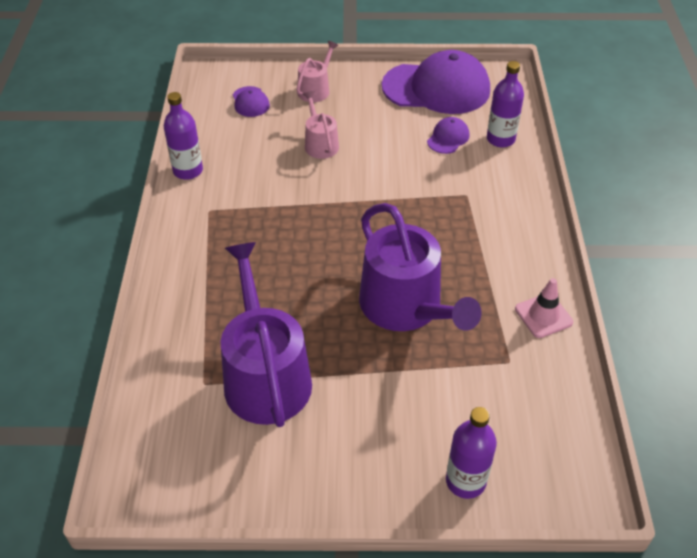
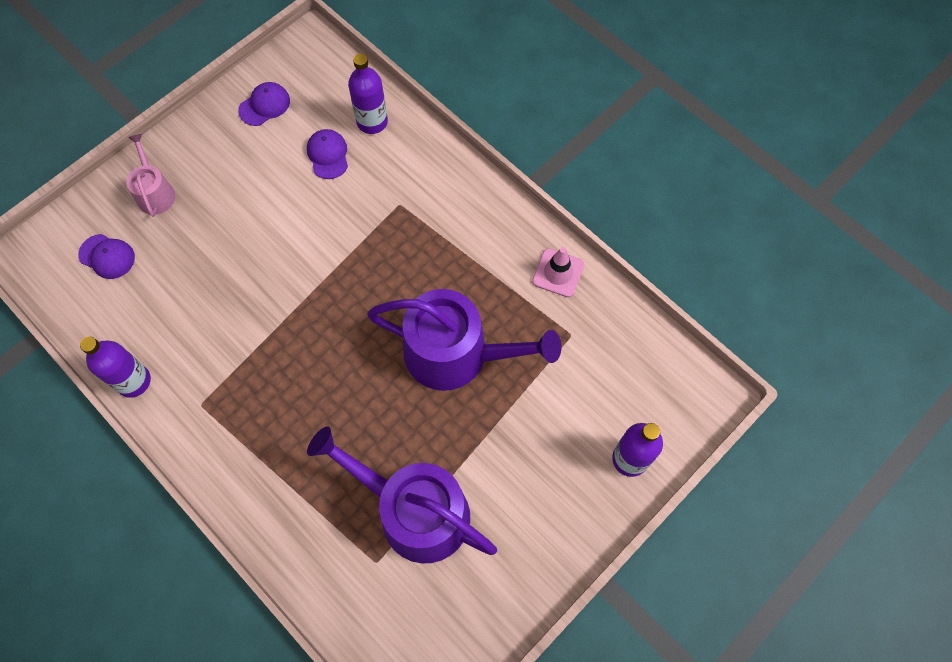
camera: 45 degrees left, 20 degrees up
pink watering can [303,91,339,159] -> none
purple cap [382,50,490,114] -> purple cap [238,82,290,126], size x0.43

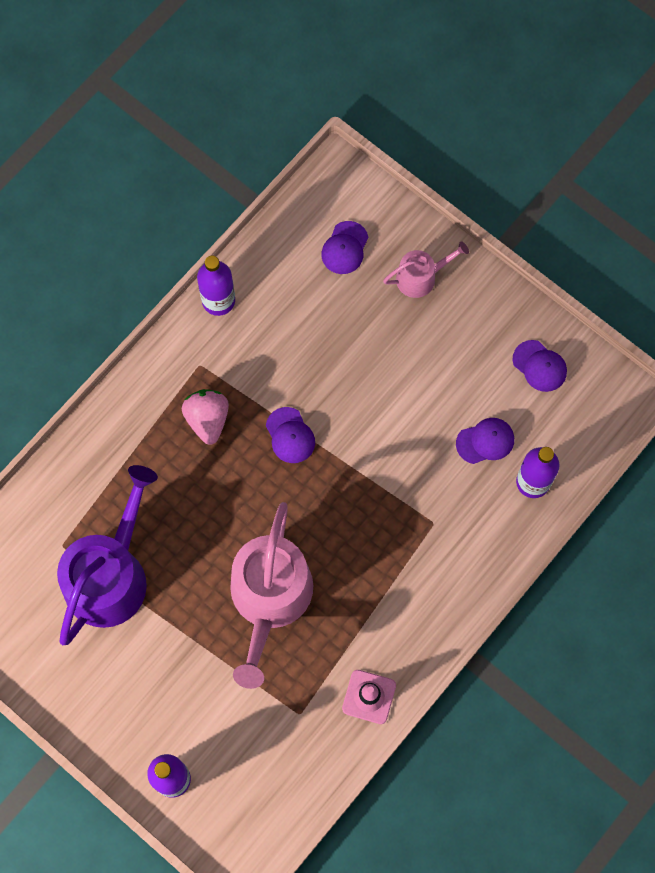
camera: 85 degrees right, 5 degrees up
purple watering can [367,289,561,391] -> pink watering can [230,502,313,689]
none -> pink strawberry [182,389,229,445]
none -> purple cap [266,407,315,463]

